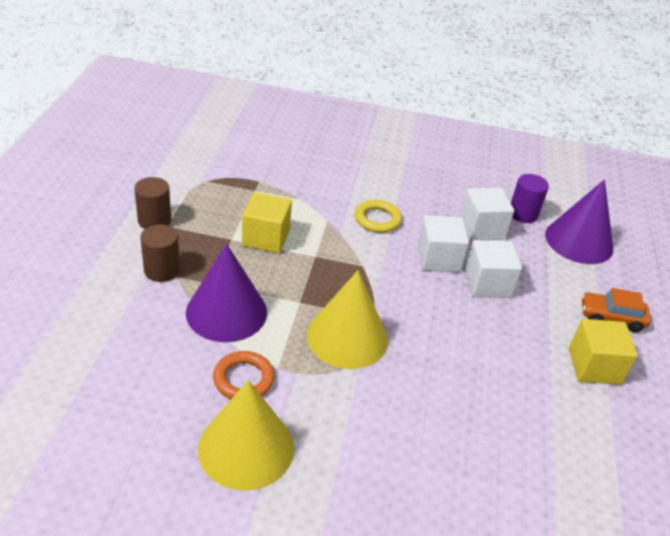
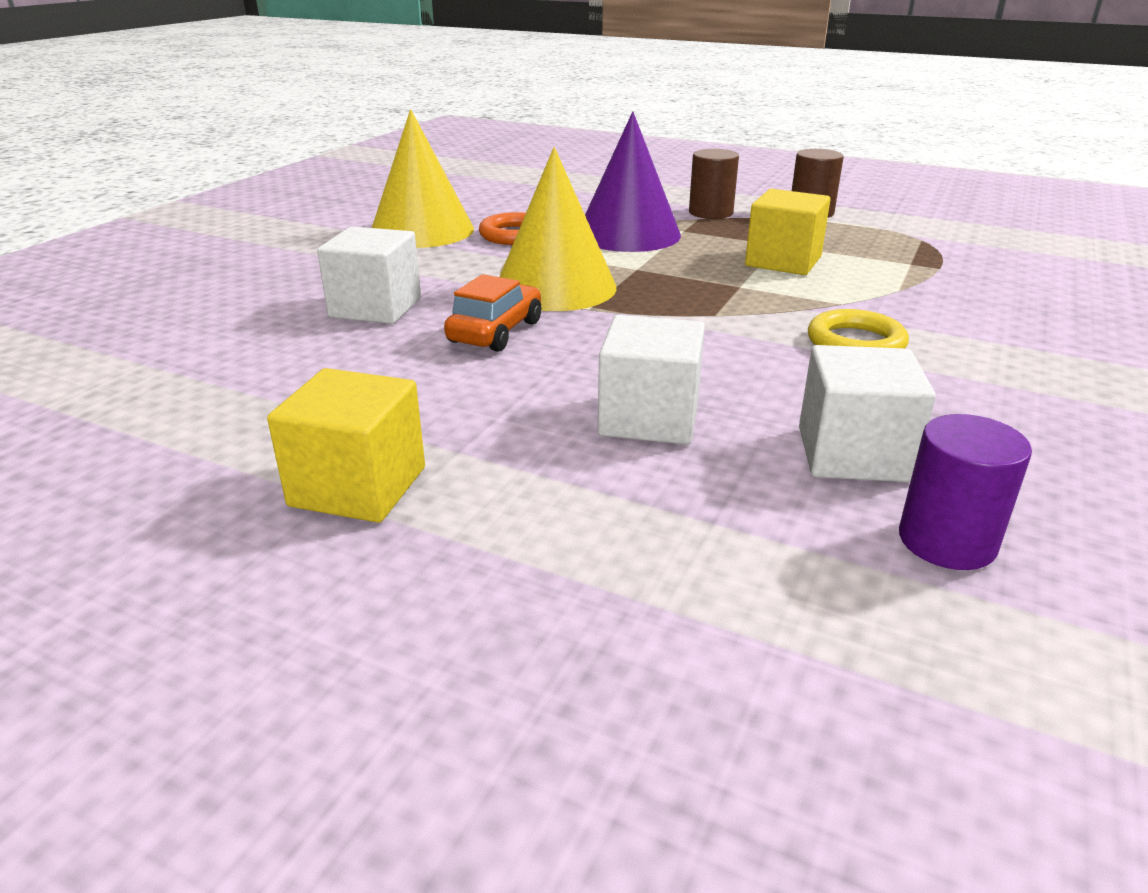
camera: 110 degrees right, 10 degrees down
white cube [418,215,469,272] -> white cube moved to [317,226,421,324]
purple cone [545,179,613,264] -> none
orange car [581,288,651,333] -> orange car moved to [444,274,542,352]

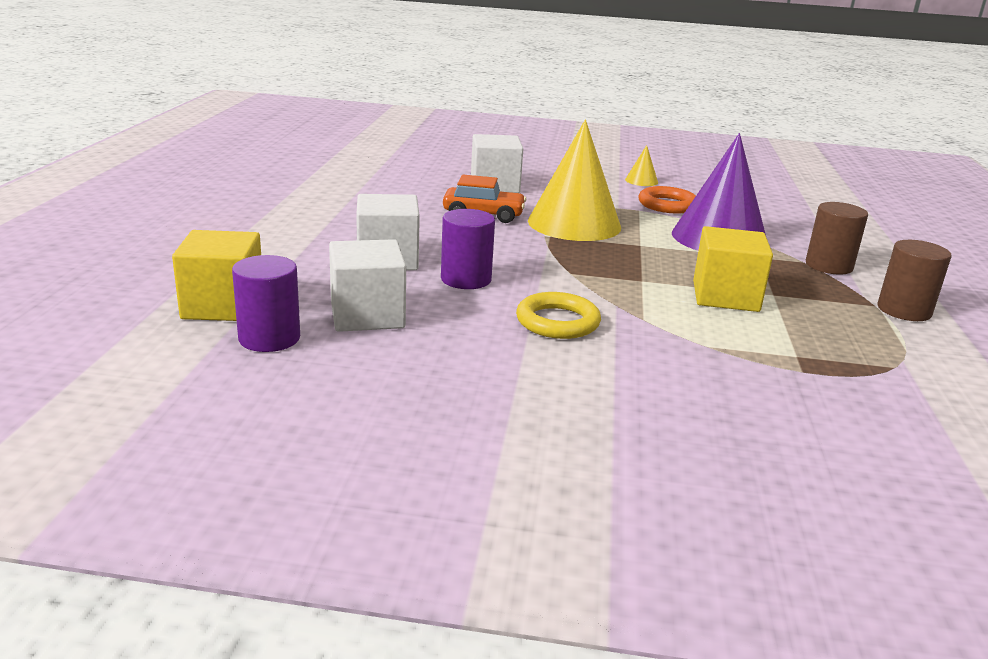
camera: 70 degrees right, 5 degrees down
yellow cube [267,368,425,523] -> yellow cube moved to [172,230,261,321]
yellow cone [372,109,474,248] -> yellow cone [625,145,658,186], size x0.41
none -> purple cylinder [441,209,495,289]

